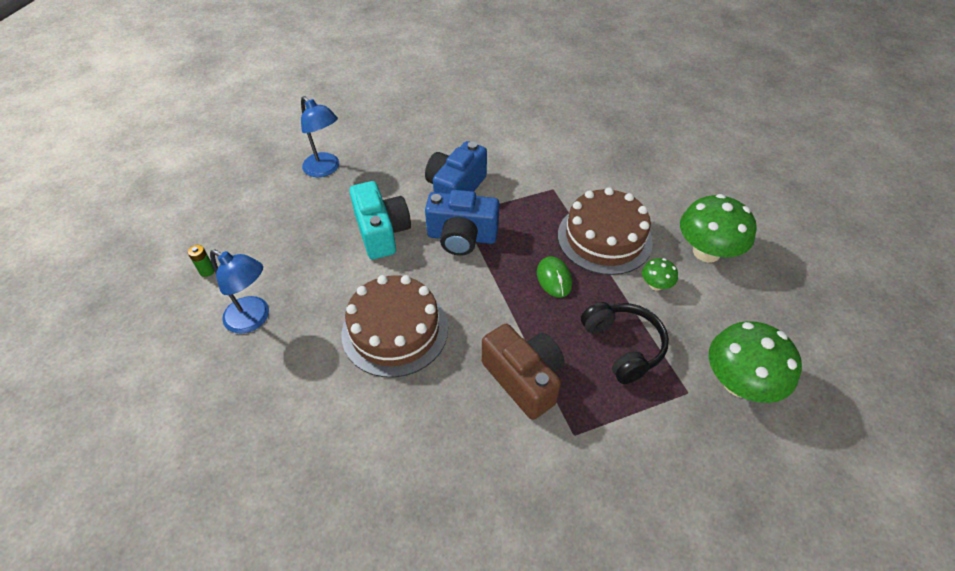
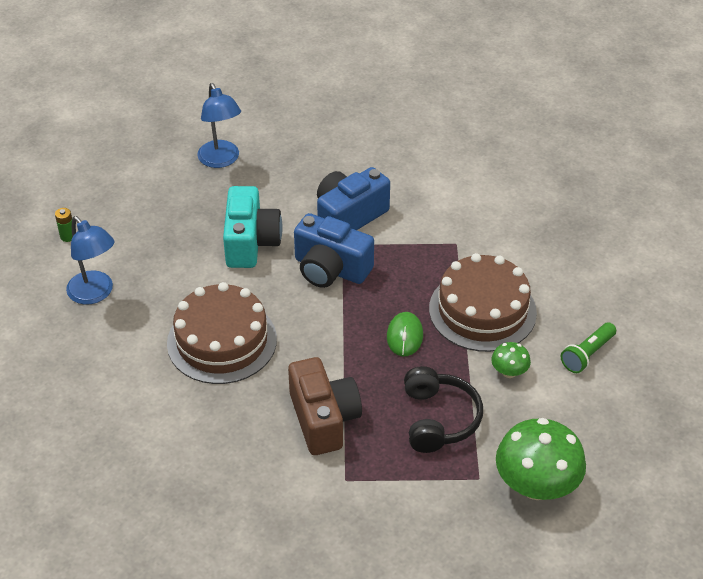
camera: 20 degrees right, 5 degrees down
green mushroom [680,194,757,263] -> green flashlight [560,322,616,373]

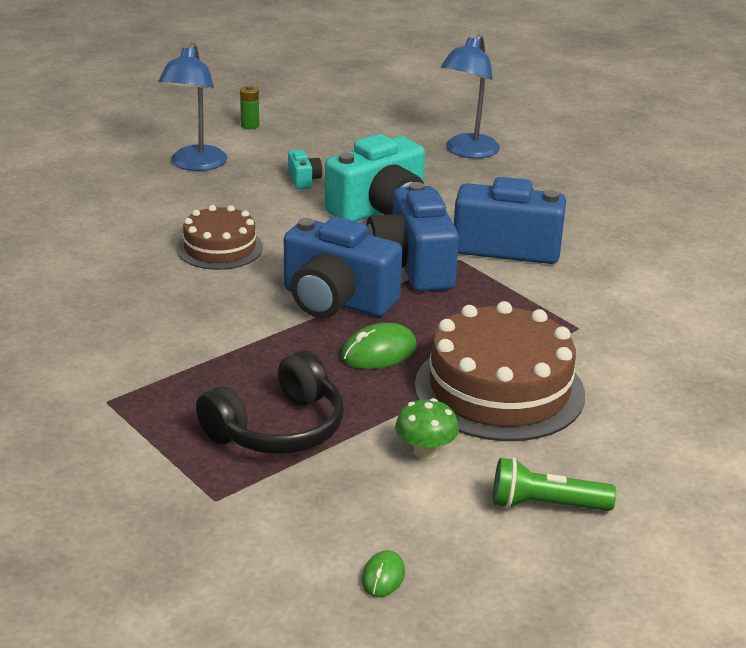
camera: 50 degrees right, 15 degrees down
brown cake [167,282,277,384] -> brown cake [177,205,263,270], size x0.59
brown camera [288,357,362,455] -> none
green mushroom [496,418,586,500] -> none
none -> blue camera [284,216,402,318]
none -> turquoise camera [288,150,322,189]
none -> green mouse [361,550,405,597]

